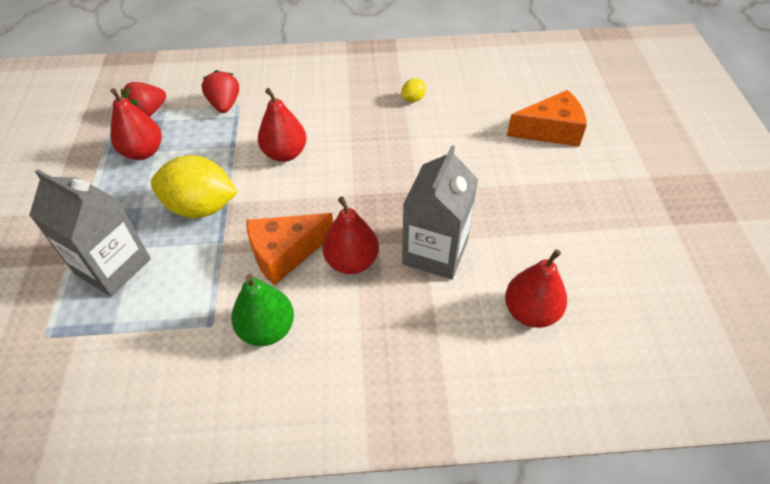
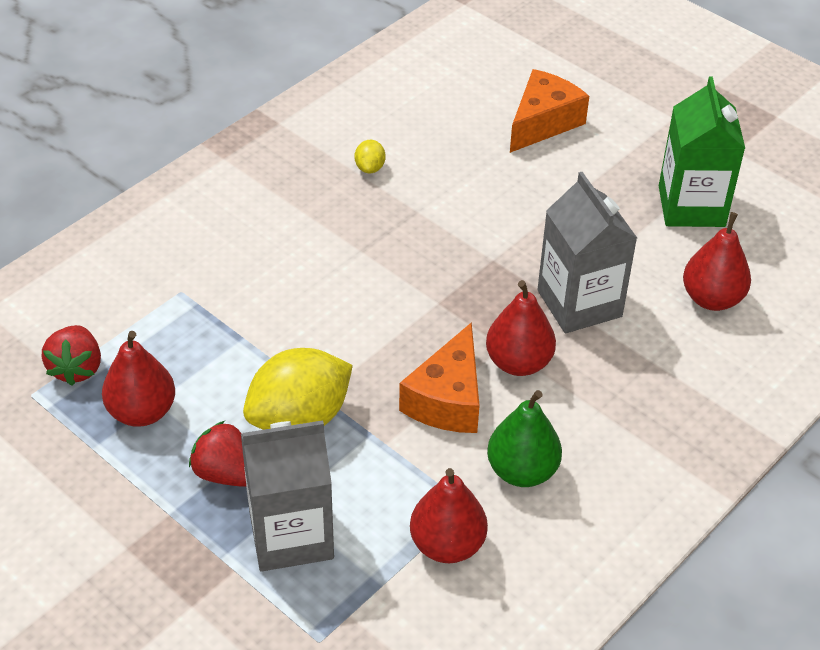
camera: 45 degrees left, 5 degrees down
red strawberry [202,70,239,113] -> red strawberry moved to [189,421,246,487]
red pear [258,88,307,162] -> red pear moved to [410,468,488,563]
none -> green carton [659,76,745,227]

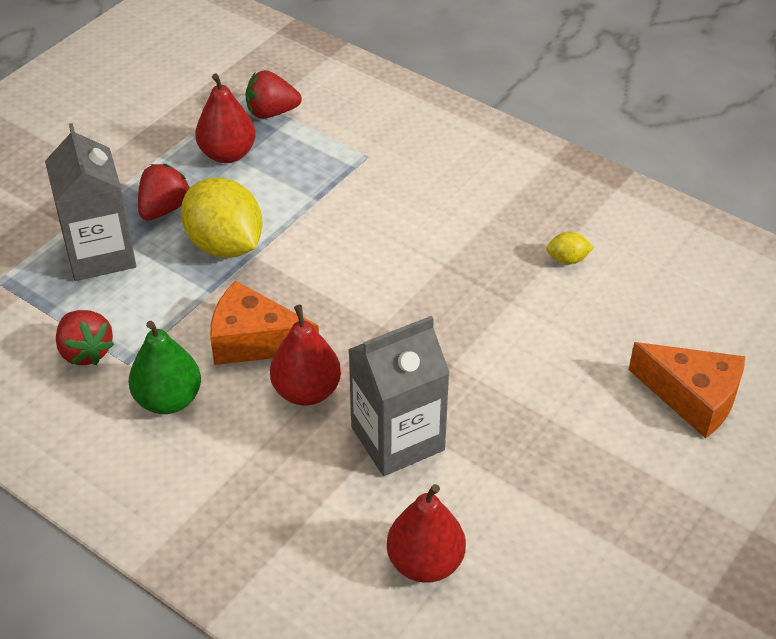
camera: 85 degrees right, 0 degrees up
red pear [410,468,488,563] -> red strawberry [56,310,114,365]
green carton [659,76,745,227] -> none

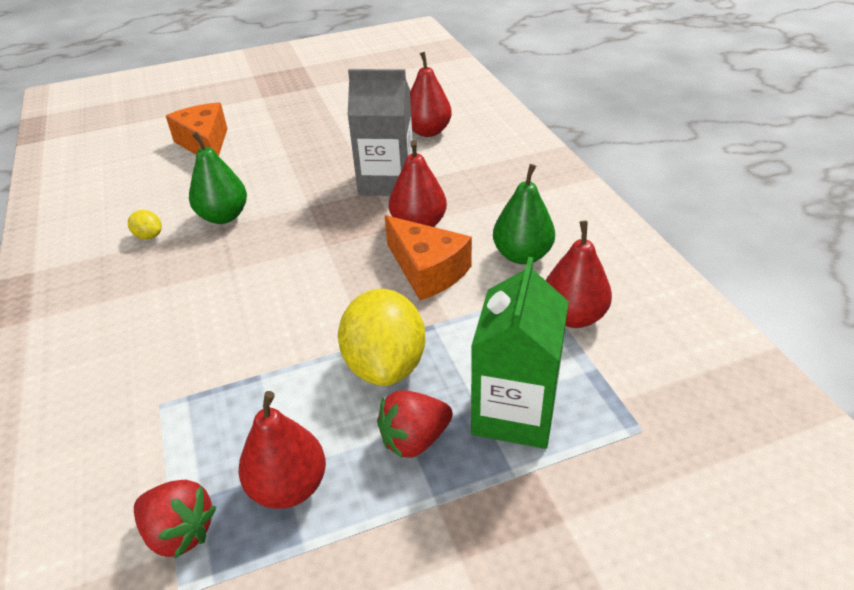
camera: 145 degrees left, 5 degrees down
grey carton [45,123,136,281] -> green carton [471,257,569,449]
red strawberry [56,310,114,365] -> red pear [545,221,612,328]
none -> green pear [189,131,247,224]

